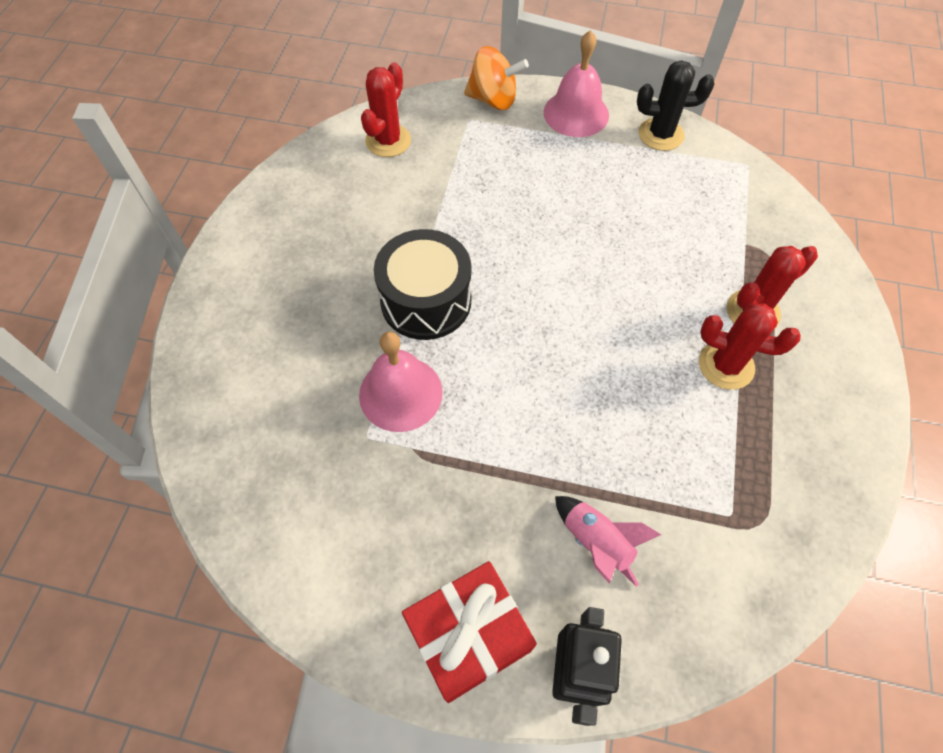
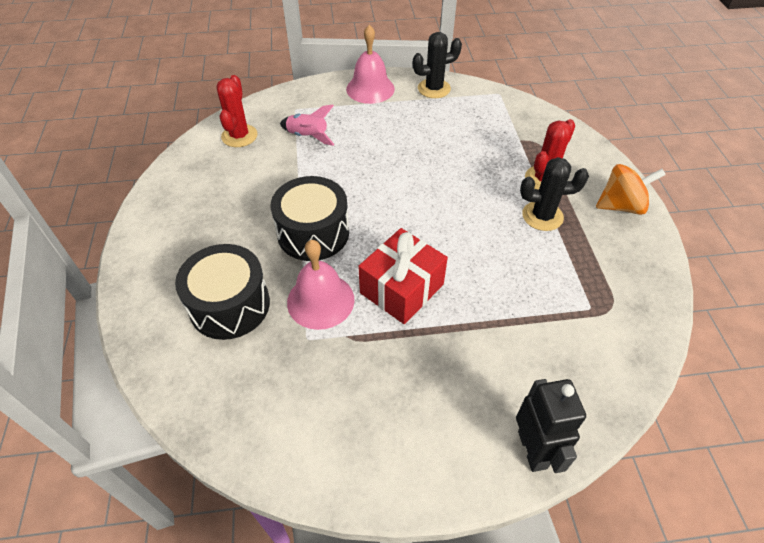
camera: 20 degrees left, 10 degrees down
red gift [402,561,537,703] -> red gift moved to [358,228,448,324]
orange spinning top [464,46,529,110] -> orange spinning top moved to [596,164,666,215]
pink rocket [555,496,662,587] -> pink rocket moved to [280,105,335,146]
red cactus [699,303,801,390] -> black cactus [520,157,589,231]
none -> black drum [175,244,270,340]

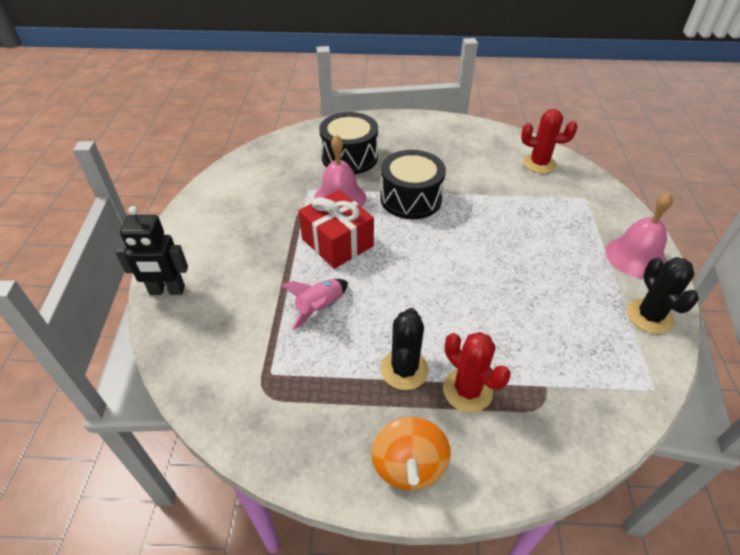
camera: 100 degrees right, 5 degrees down
pink rocket [280,105,335,146] -> pink rocket moved to [281,279,348,330]

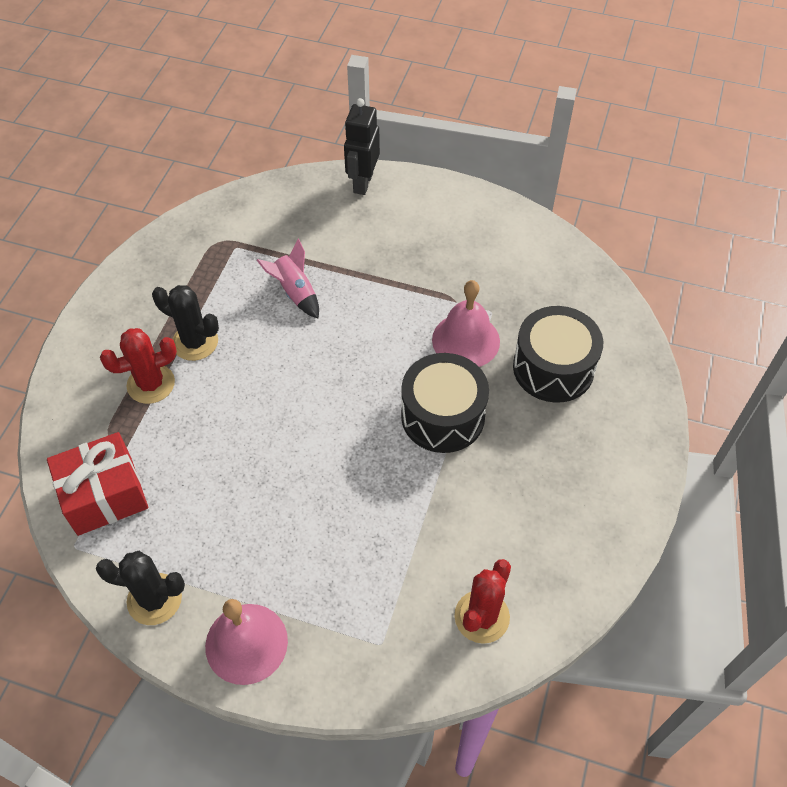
camera: 105 degrees right, 10 degrees up
red gift [298,190,374,269] -> red gift moved to [47,432,148,536]
orange spinning top [371,416,451,491] -> none

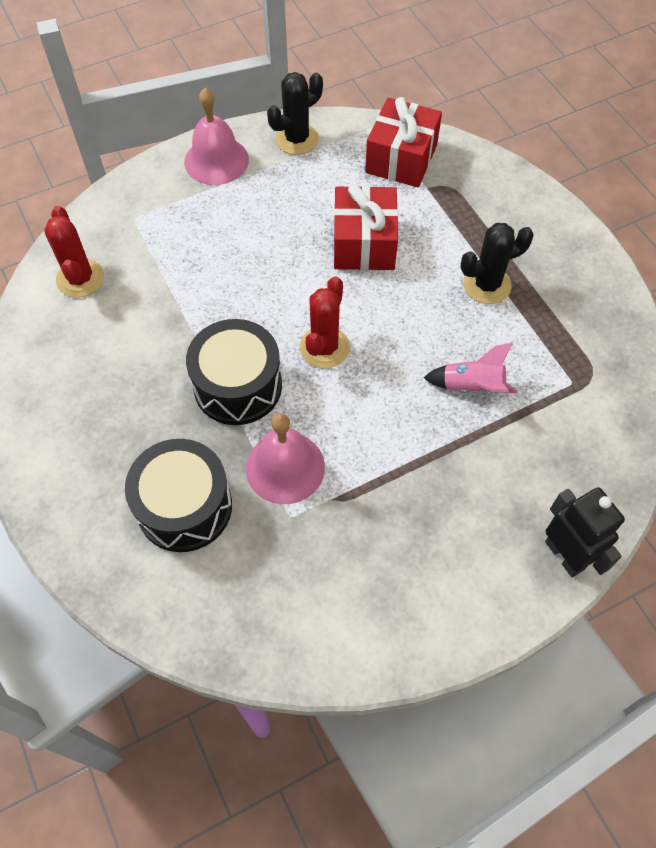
camera: 135 degrees right, 5 degrees up
red cactus [100,328,177,404] -> red cactus moved to [300,276,350,368]
none -> red gift [334,184,398,270]

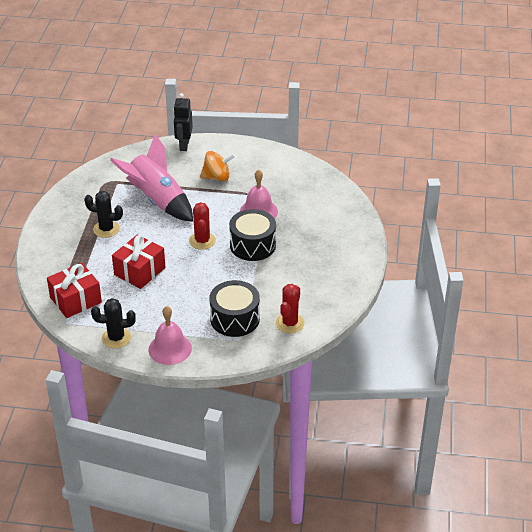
camera: 145 degrees left, 20 degrees down
black drum [125,439,232,552] -> black drum moved to [209,280,260,337]
red cactus [300,276,350,368] -> red cactus turned 60 degrees counterclockwise [189,202,216,250]
pink rocket [424,343,518,393] -> pink rocket [110,134,193,222], size x2.13
none -> orange spinning top [200,151,235,181]

